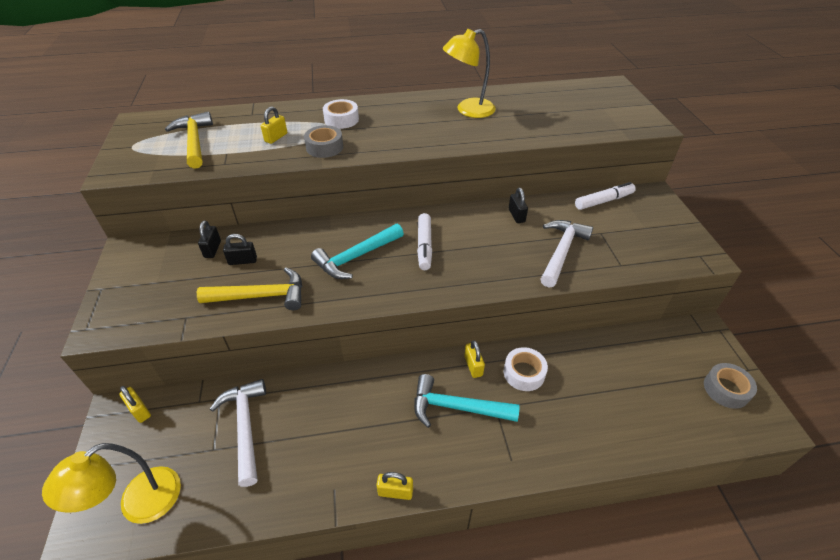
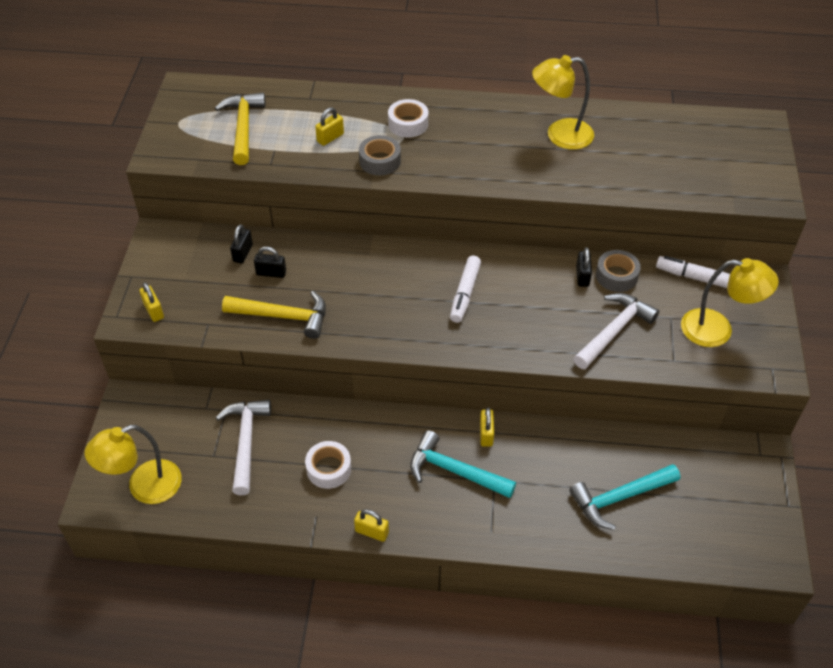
camera: 15 degrees right, 5 degrees up
yellow padlock [119,386,151,423] -> yellow padlock moved to [139,282,164,322]
turquoise hammer [311,224,404,279] -> turquoise hammer moved to [569,464,680,530]
white tape [504,347,548,391] -> white tape moved to [305,441,351,489]
white marker [575,182,636,210] -> white marker turned 150 degrees counterclockwise [656,256,730,288]
grey tape [704,363,757,409] -> grey tape moved to [596,250,641,292]
none -> yellow lamp [681,258,779,347]

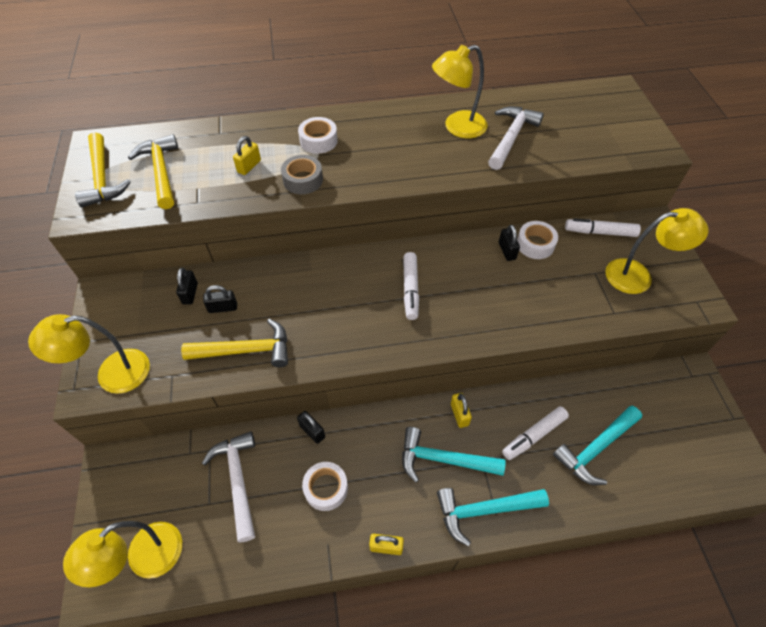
camera: 15 degrees left, 5 degrees up
yellow padlock [139,282,164,322] -> yellow lamp [28,314,150,394]
white hammer [573,293,659,369] -> white hammer moved to [488,106,544,170]
grey tape [596,250,641,292] -> white tape [517,221,558,259]
none -> yellow hammer [75,132,131,207]
none -> black padlock [297,411,325,444]
none -> turquoise hammer [437,488,549,547]
none -> white marker [502,406,569,460]

